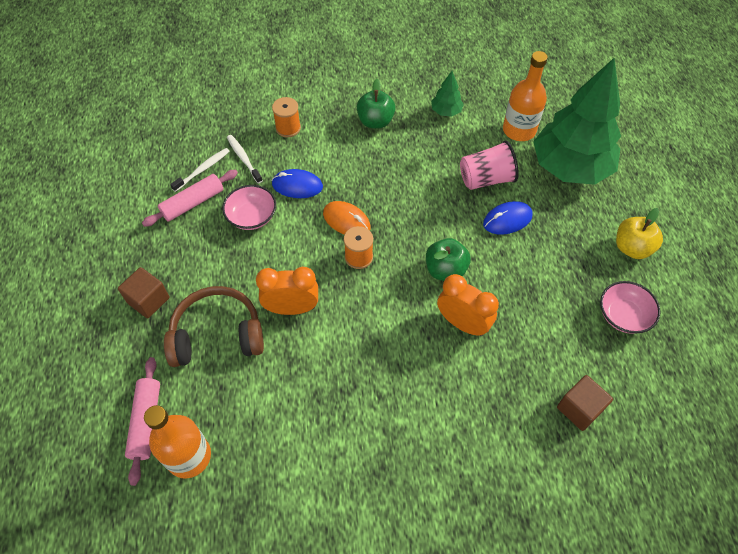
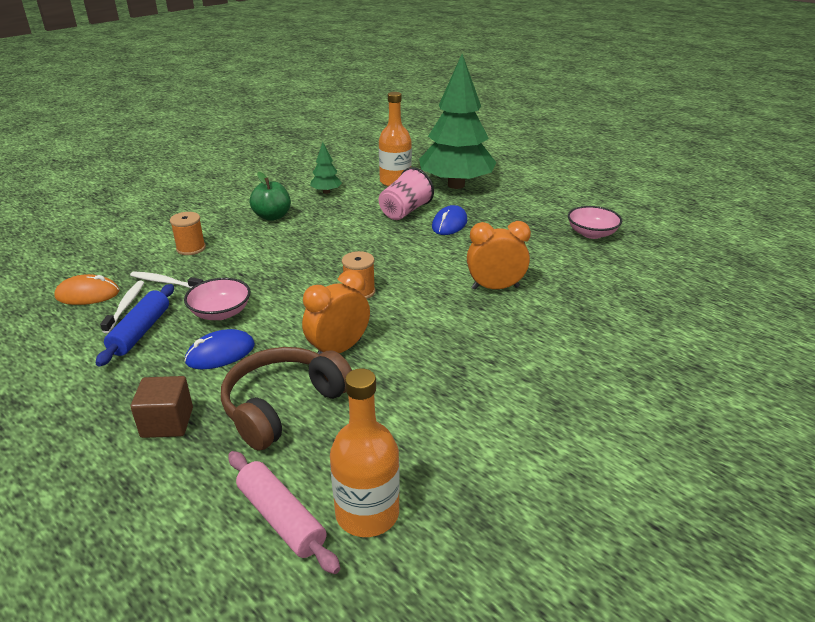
camera: 40 degrees left, 25 degrees down
pink rolling pin [142,170,238,227] -> blue rolling pin [96,284,174,366]
blue mouse [272,169,323,198] -> blue mouse moved to [184,329,255,369]
orange mouse [323,201,370,235] -> orange mouse moved to [54,274,119,305]
green apple [426,238,471,281] -> none
brown cube [557,375,613,431] -> none
yellow apple [616,208,663,259] -> none

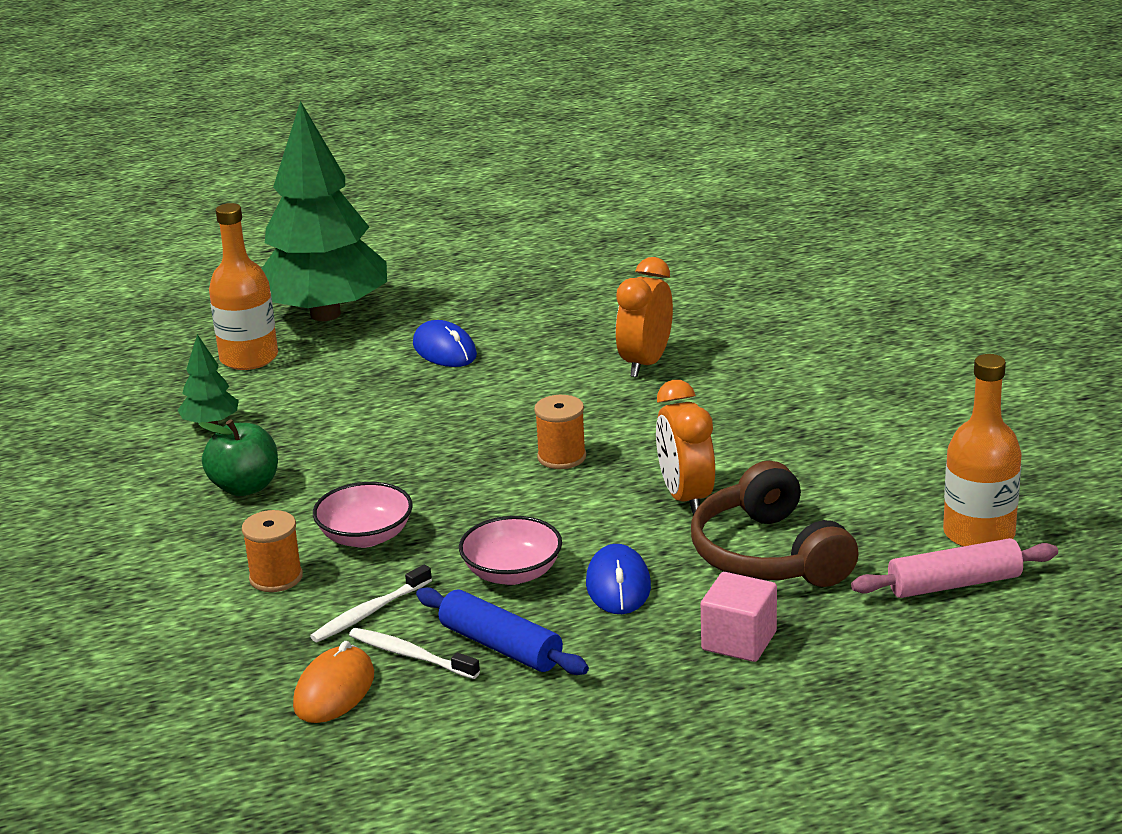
camera: 60 degrees left, 5 degrees down
brown cube [131,376,193,438] -> pink cube [701,572,777,662]
pink cup [379,167,434,220] -> none
pink bowl [568,206,622,239] -> pink bowl moved to [313,482,413,548]

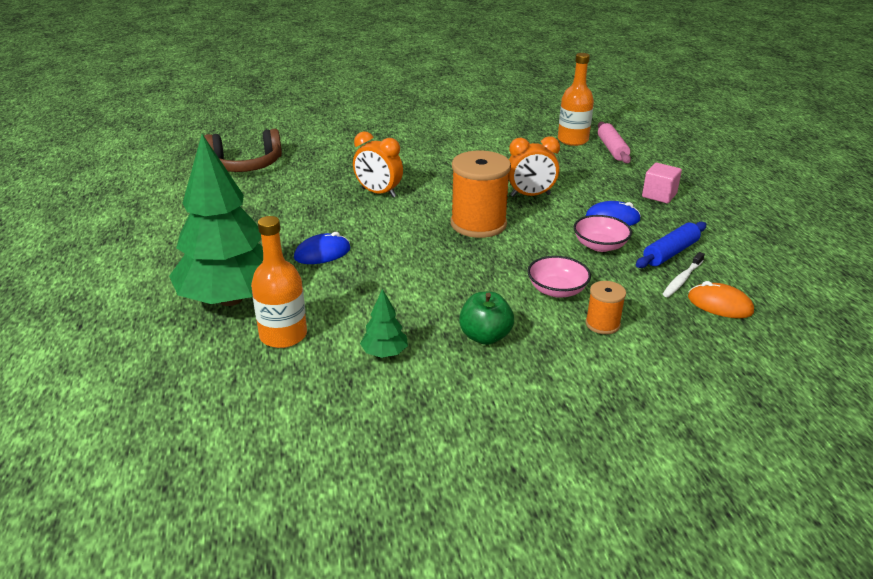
camera: 85 degrees left, 5 degrees up
white toothbrush [310,564,432,642] -> none
orange spool [534,395,586,469] -> orange spool [451,151,511,238], size x1.98
brown headphones [691,461,859,587] -> brown headphones moved to [204,129,282,172]

